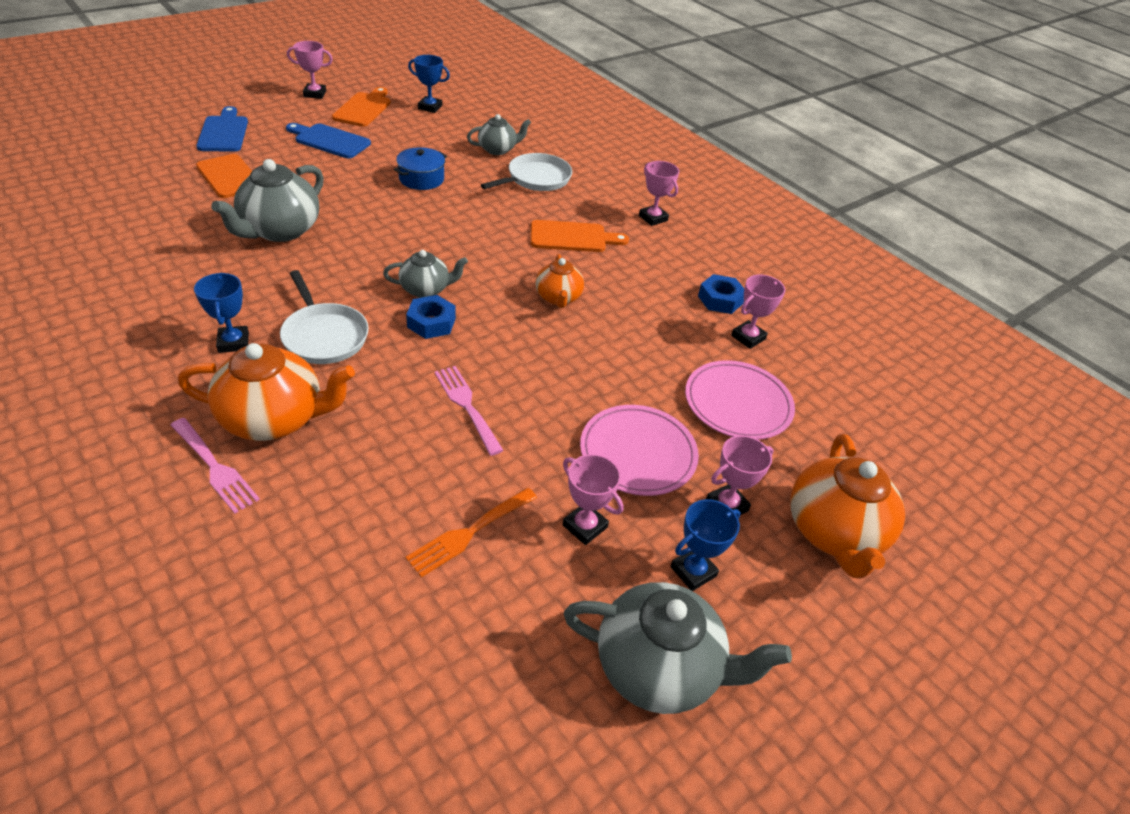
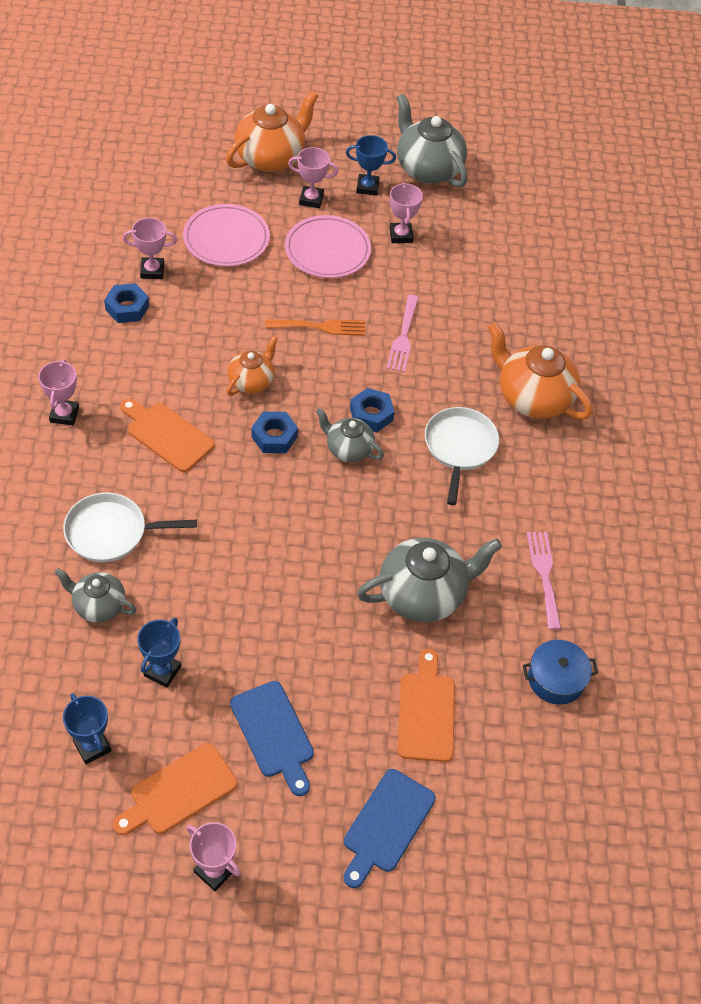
camera: 140 degrees left, 10 degrees up
pink fork [170,418,260,513] -> pink fork moved to [527,532,561,630]
blue trophy [194,273,249,353] -> blue trophy moved to [137,618,181,688]
blue pot [394,147,447,190] -> blue pot moved to [523,640,598,705]
orange fork [406,488,537,578] -> orange fork moved to [265,319,365,336]
none -> blue nut [251,412,298,453]

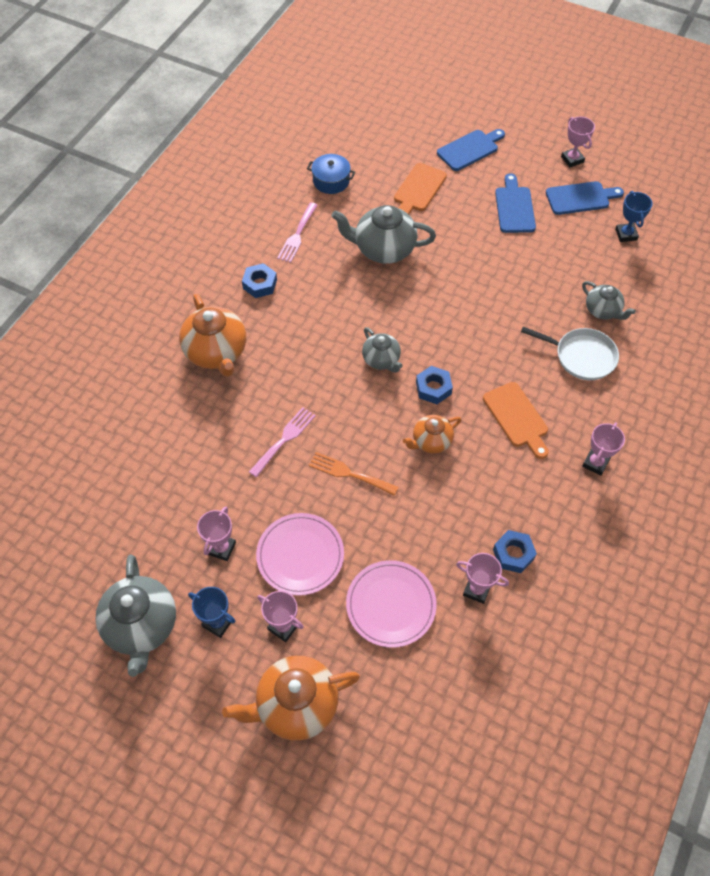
camera: 150 degrees left, 5 degrees up
orange cutting board [113,743,237,835] -> blue cutting board [546,181,624,215]
blue trophy [137,618,181,688] -> none
blue nut [350,388,395,433] -> blue nut moved to [242,263,277,298]
white pan [425,407,499,505] -> none

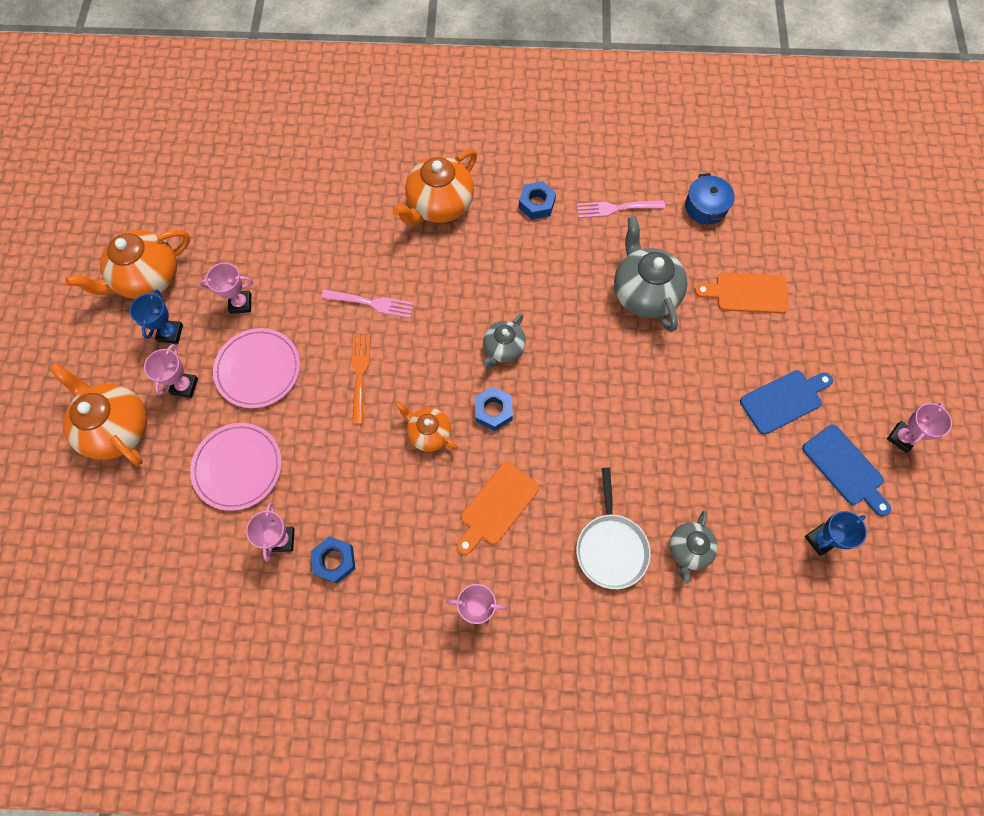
camera: 65 degrees right, 10 degrees up
grey teapot [95,554,176,677] -> orange teapot [65,230,190,299]
blue cutting board [437,129,505,171] -> none

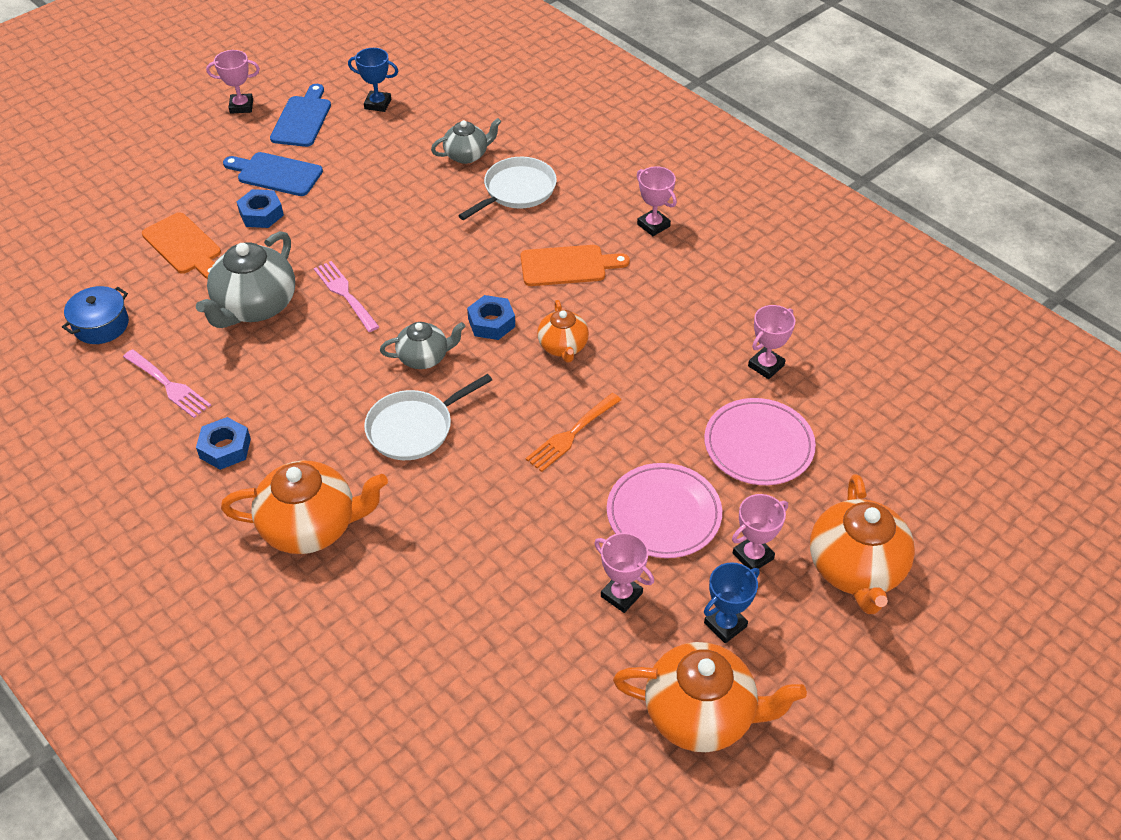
camera: 135 degrees left, 20 degrees down
blue nut [311,536,356,583] -> blue nut moved to [236,189,284,228]
pink fork [321,289,414,318] -> pink fork moved to [314,261,379,332]
none -> white pan [364,374,492,460]

